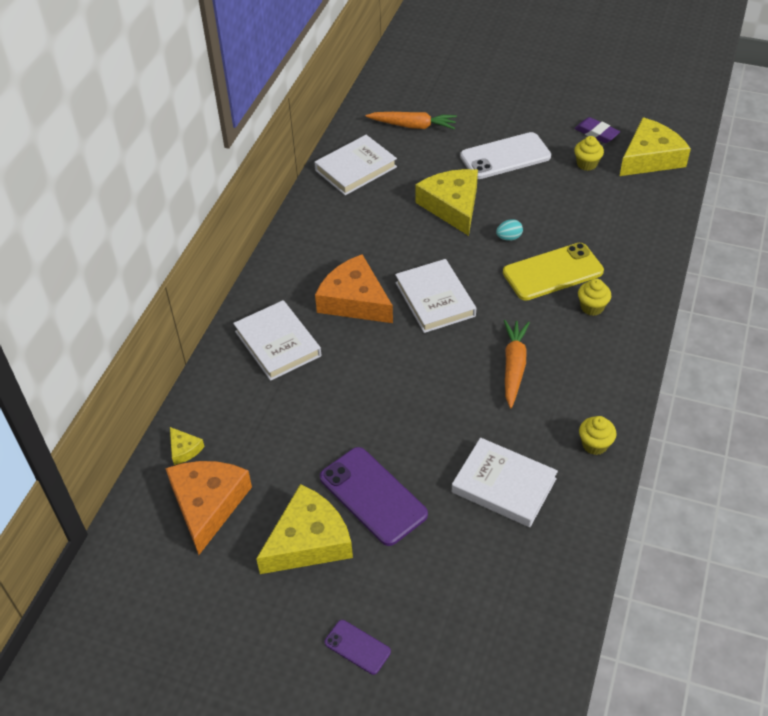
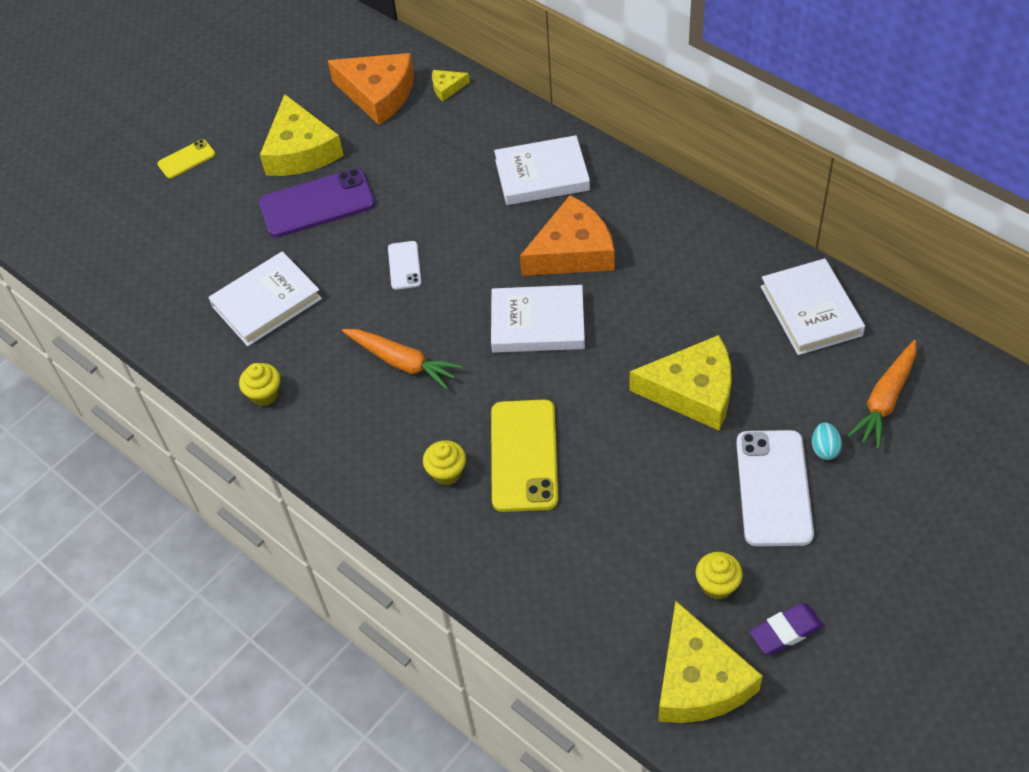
camera: 115 degrees right, 5 degrees up
purple phone [324,620,391,675] -> yellow phone [157,139,215,179]
turquoise egg [496,219,523,241] -> turquoise egg moved to [812,422,842,460]
none -> white phone [388,241,422,290]

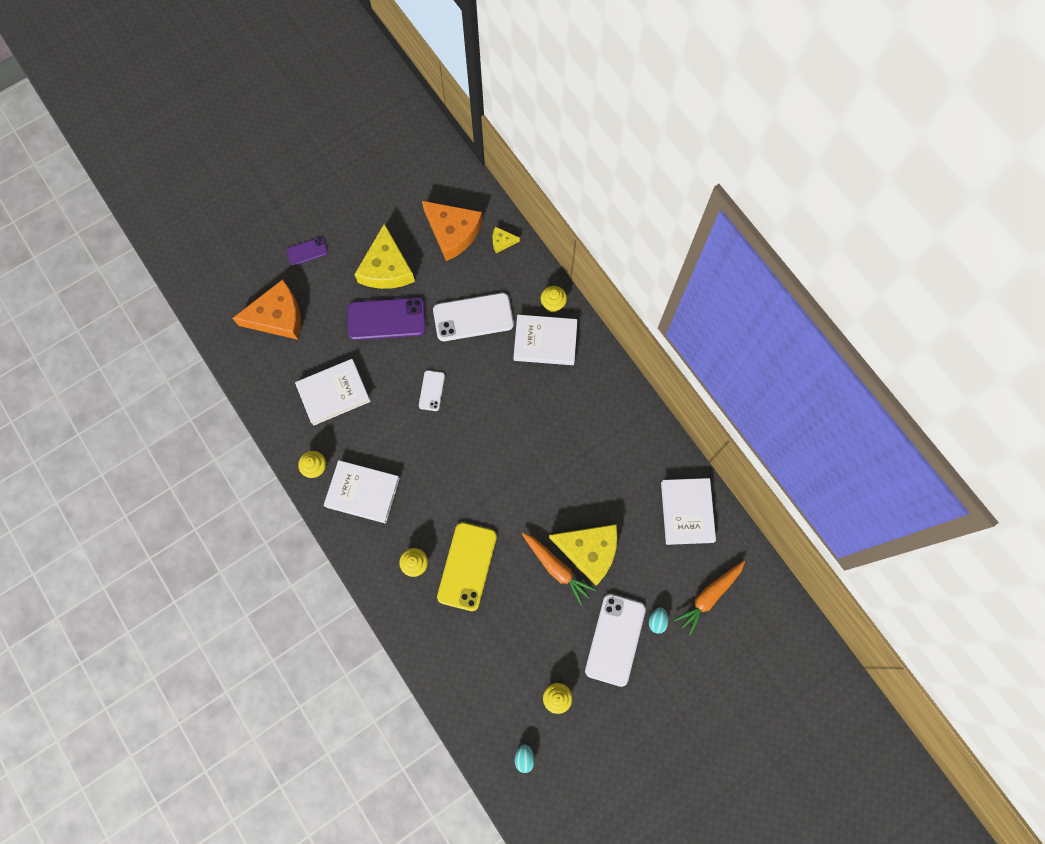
camera: 10 degrees right, 20 degrees up
yellow phone [157,139,215,179] -> purple phone [286,237,328,266]
orange carrot [342,329,462,390] -> orange carrot moved to [522,533,597,606]
white book [491,285,585,353] -> white book moved to [324,460,400,523]
orange cheese [520,195,615,276] -> orange cheese moved to [232,279,301,340]
yellow cheese [658,601,763,723] -> turquoise egg [515,745,535,773]
purple eraser [749,603,824,655] -> none
none -> white phone [433,293,514,341]
none -> yellow cupcake [541,286,567,312]

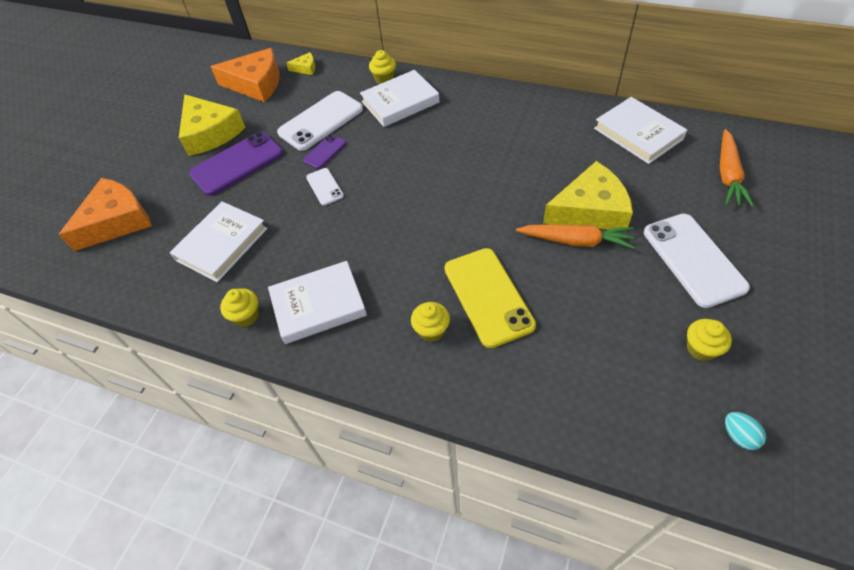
camera: 30 degrees left, 20 degrees down
purple phone [286,237,328,266] -> purple phone moved to [303,135,346,169]
yellow cheese [493,227,520,253] -> yellow cheese turned 150 degrees counterclockwise [286,52,315,75]
turquoise egg [649,607,669,634] -> none

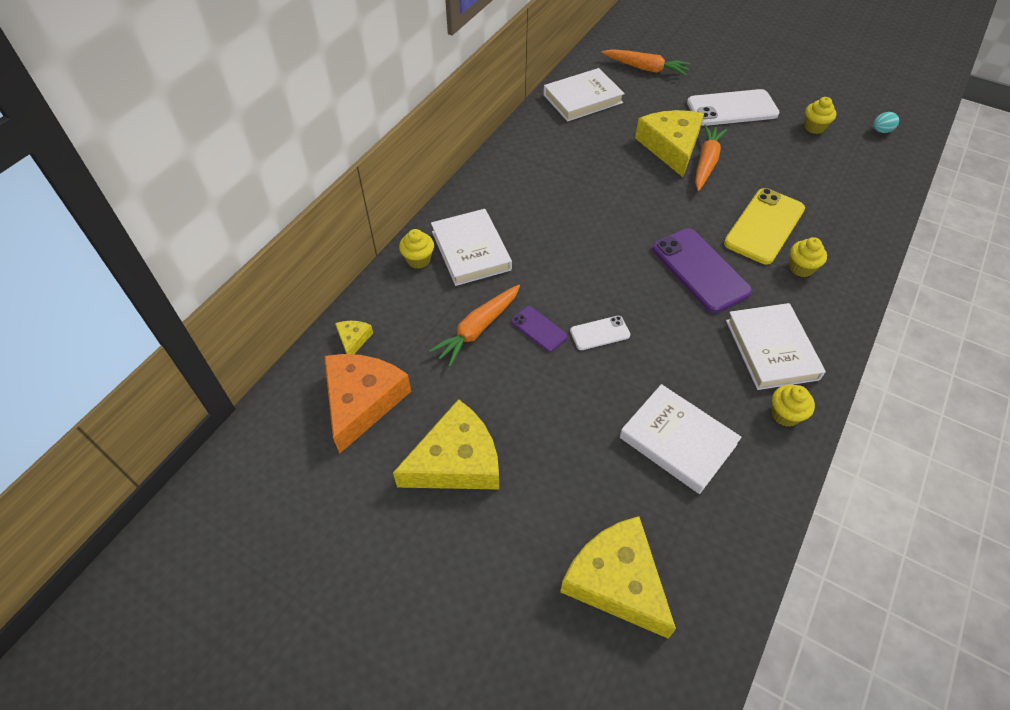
camera: 85 degrees left, 0 degrees up
orange cheese [58,178,152,251] -> yellow cheese [560,516,676,639]
purple phone [189,132,283,196] -> purple phone moved to [652,228,752,313]
white phone [277,91,363,151] -> orange carrot [429,285,520,367]
yellow phone [445,248,536,348] -> yellow phone turned 45 degrees counterclockwise [724,188,805,264]

